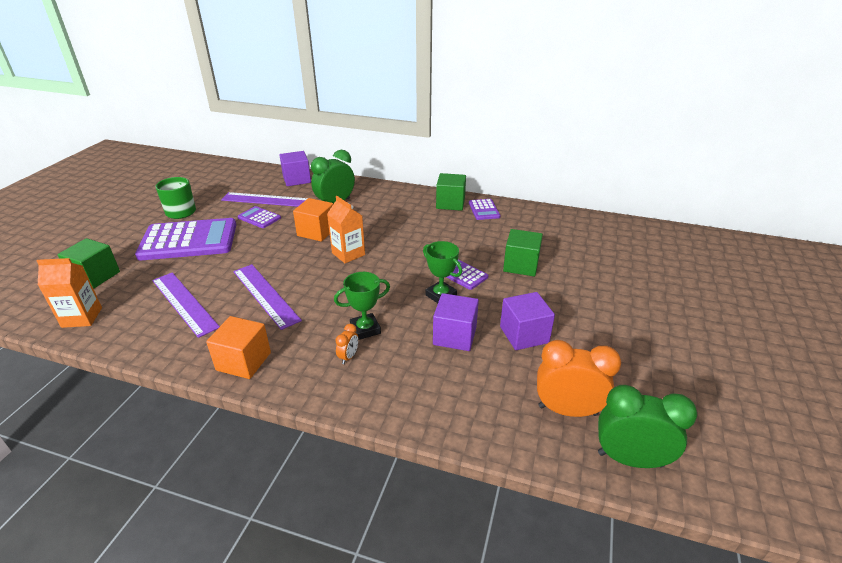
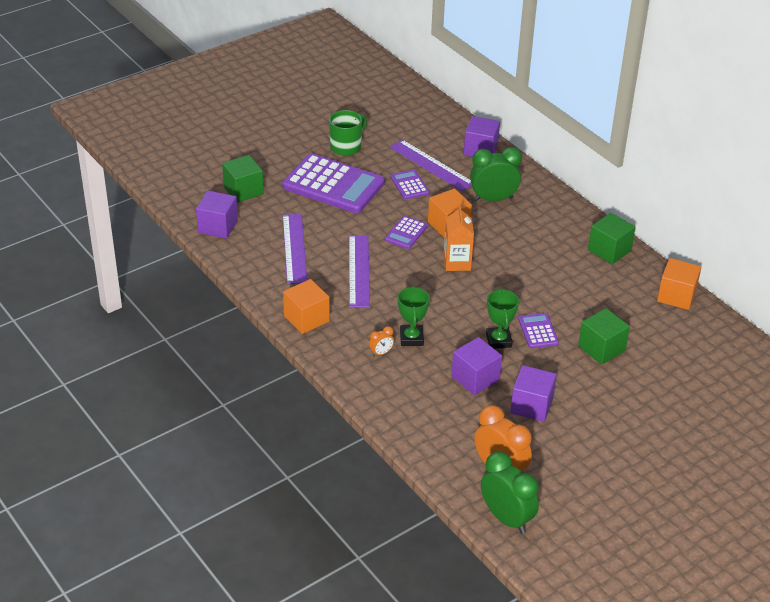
camera: 35 degrees right, 5 degrees up
orange carton [36,258,102,328] -> purple cube [196,191,238,239]
green trophy [334,272,390,340] -> green trophy turned 75 degrees clockwise [398,286,430,346]
purple calculator [469,199,500,220] -> purple calculator moved to [385,216,428,249]
none -> orange cube [657,258,701,310]

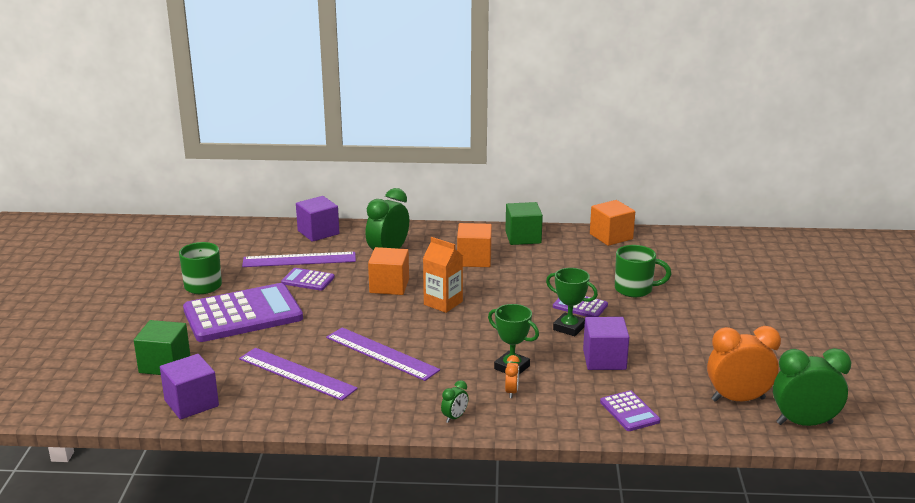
camera: 50 degrees left, 15 degrees down
orange cube [283,279,330,334] -> orange cube moved to [457,223,492,267]
purple calculator [385,216,428,249] -> purple calculator moved to [600,390,660,431]
purple cube [510,365,557,422] -> none
green cube [578,308,630,365] -> green mug [615,245,671,297]
none -> green clock [441,380,469,423]

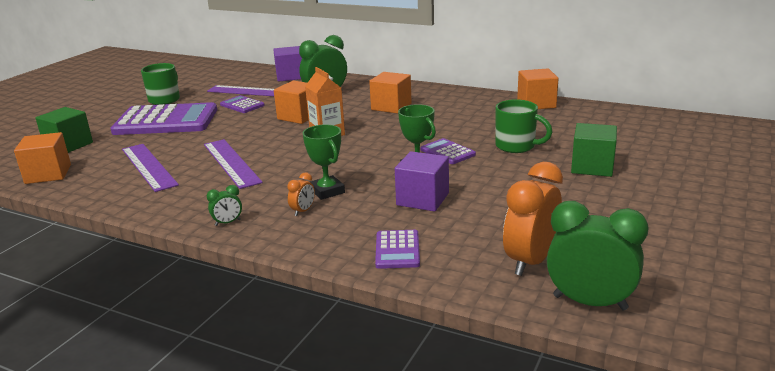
camera: 25 degrees right, 0 degrees up
purple cube [160,354,219,419] -> orange cube [14,132,71,184]
green cube [505,202,543,245] -> green cube moved to [571,123,617,177]
orange clock [707,326,781,402] -> orange clock turned 75 degrees counterclockwise [503,162,563,276]

